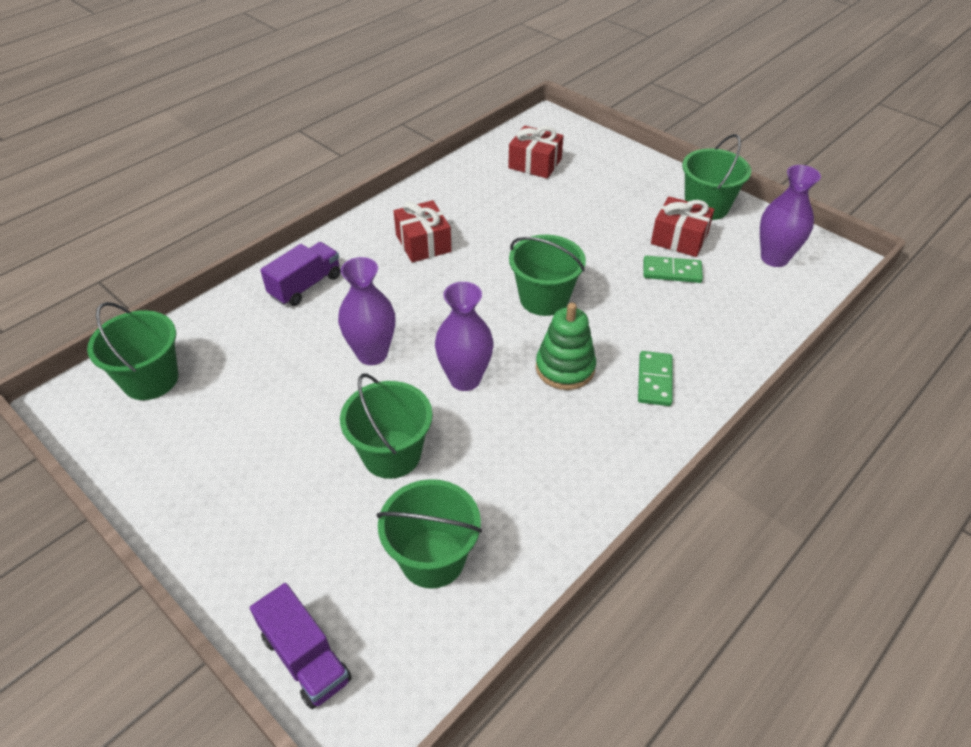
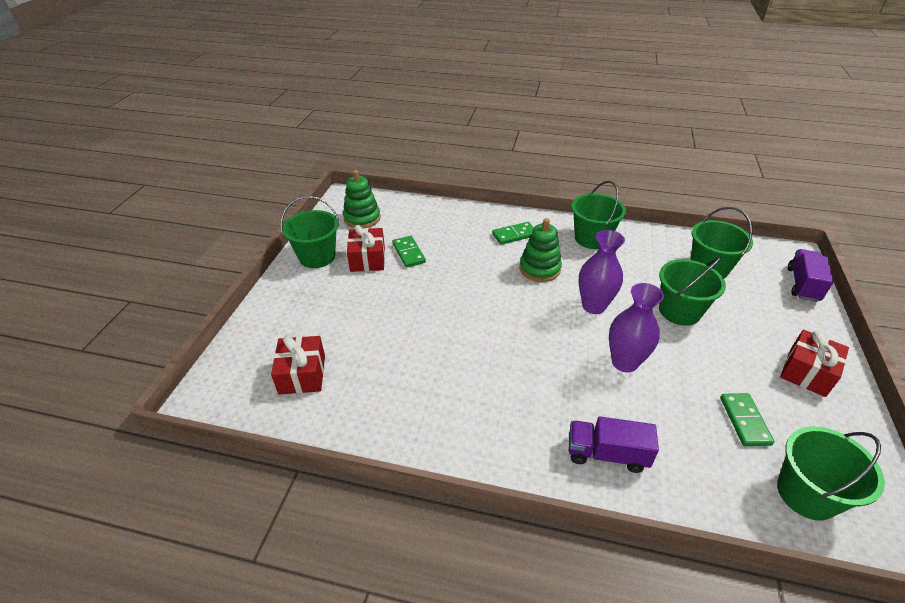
camera: 120 degrees left, 5 degrees down
red gift [394,200,452,263] -> red gift moved to [780,330,849,397]
green bucket [509,235,586,316] -> green bucket moved to [571,181,626,249]
purple vase [760,165,821,267] -> green stacking toy [343,170,381,229]
none -> green domino [720,393,774,446]

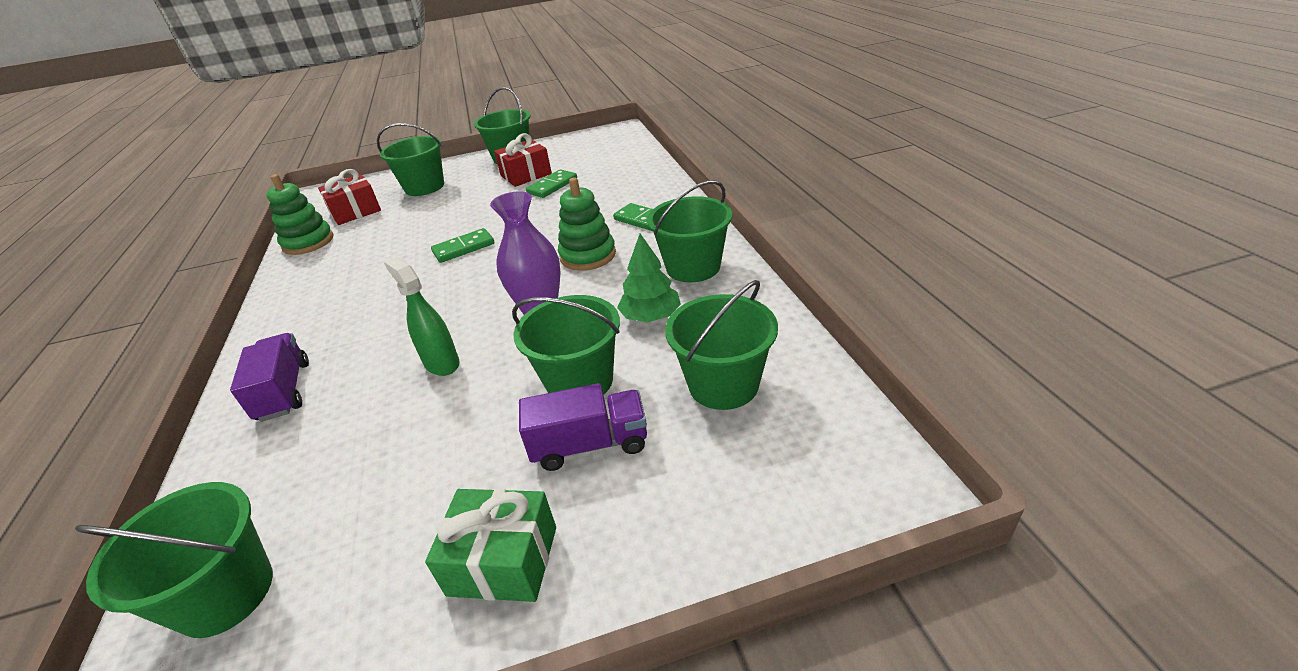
camera: 65 degrees right, 5 degrees down
green stacking toy [343,170,381,229] -> green stacking toy moved to [266,174,334,255]
purple vase [609,283,664,373] -> green spray bottle [384,257,460,376]
green domino [720,393,774,446] -> green domino moved to [431,228,495,263]
red gift [780,330,849,397] -> green gift [425,488,556,602]
purple truck [788,249,834,302] -> purple truck moved to [519,383,647,471]
none -> green bucket [377,123,444,196]
none -> green tree [617,234,681,322]

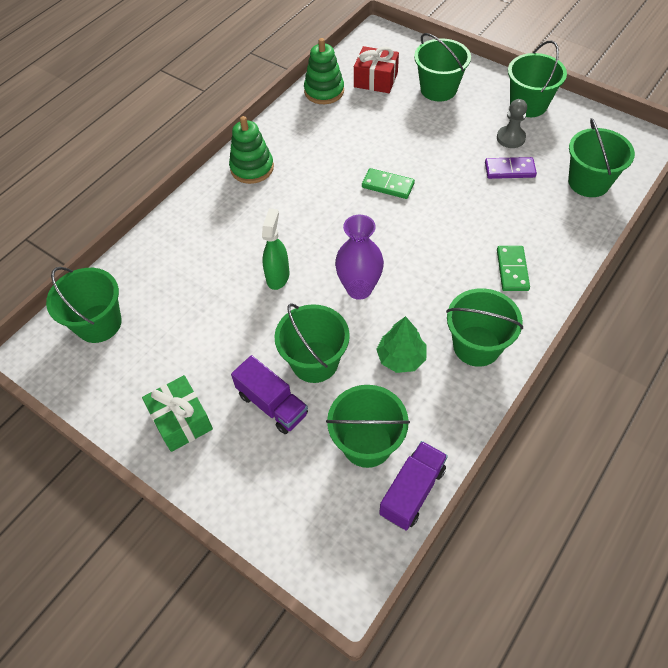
camera: 50 degrees right, 20 degrees up
purple truck [230,333,309,422] -> purple truck moved to [379,441,448,530]
red gift [494,133,552,187] -> grey pawn [497,99,527,148]
green domino [526,169,577,198] -> purple domino [485,157,537,179]
green stacking toy [558,177,616,271] -> green stacking toy moved to [229,116,274,184]
none -> green bucket [568,118,635,197]

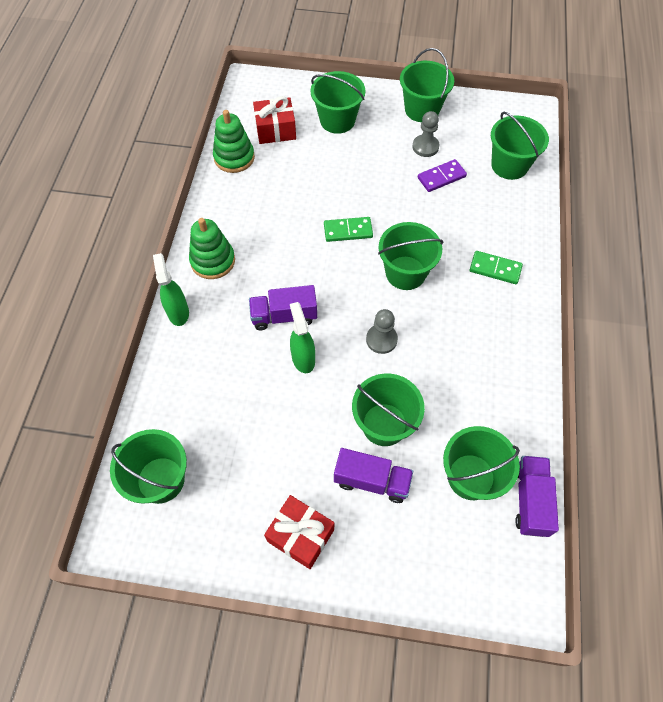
camera: 30 degrees left, 5 degrees up
green gift [142,375,213,452] -> red gift [264,495,334,569]
purple vase [335,215,384,300] -> grey pawn [366,309,398,354]
green tree [376,316,427,373] -> none
green bucket [446,288,523,367] -> green bucket moved to [378,222,444,290]
green domino [497,246,530,291] -> green domino turned 45 degrees counterclockwise [470,251,523,284]
none -> green spray bottle [153,253,189,326]
none -> purple truck [249,285,317,330]

